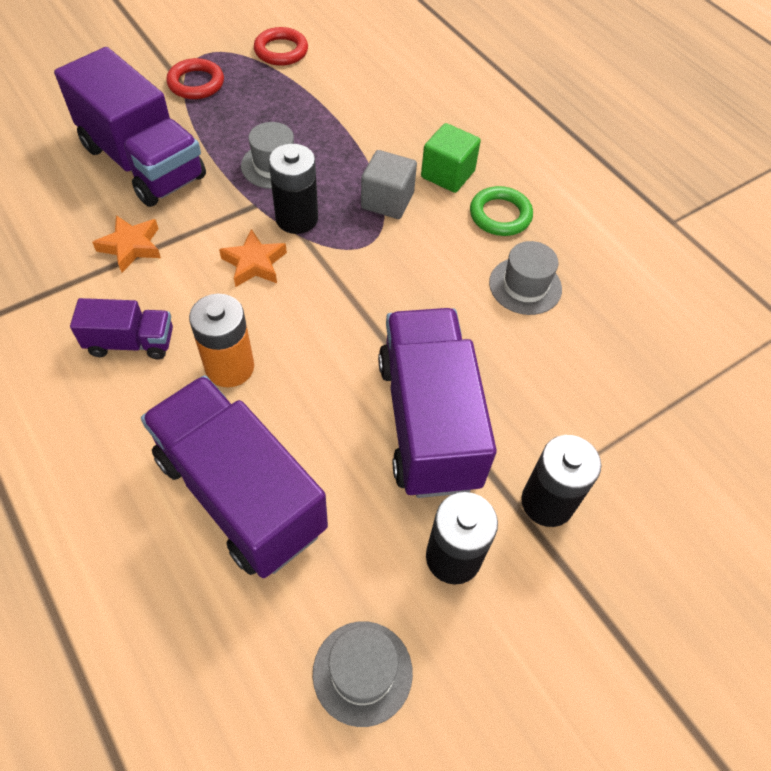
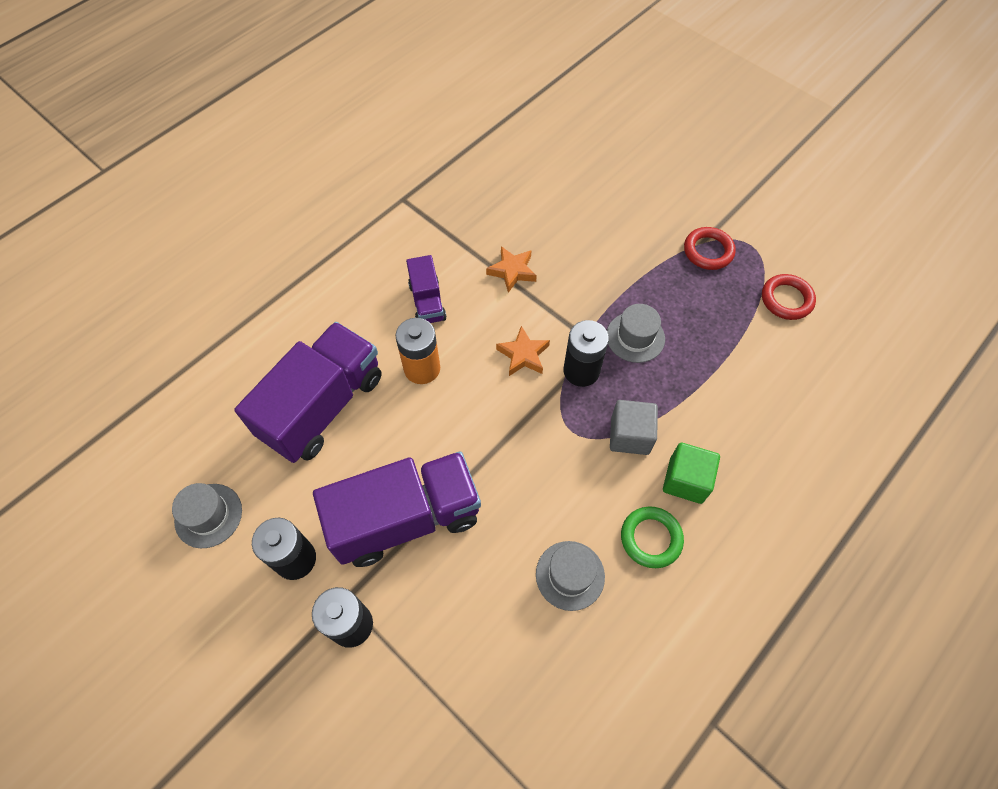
camera: 80 degrees right, 5 degrees up
purple truck [54,47,206,207] -> none

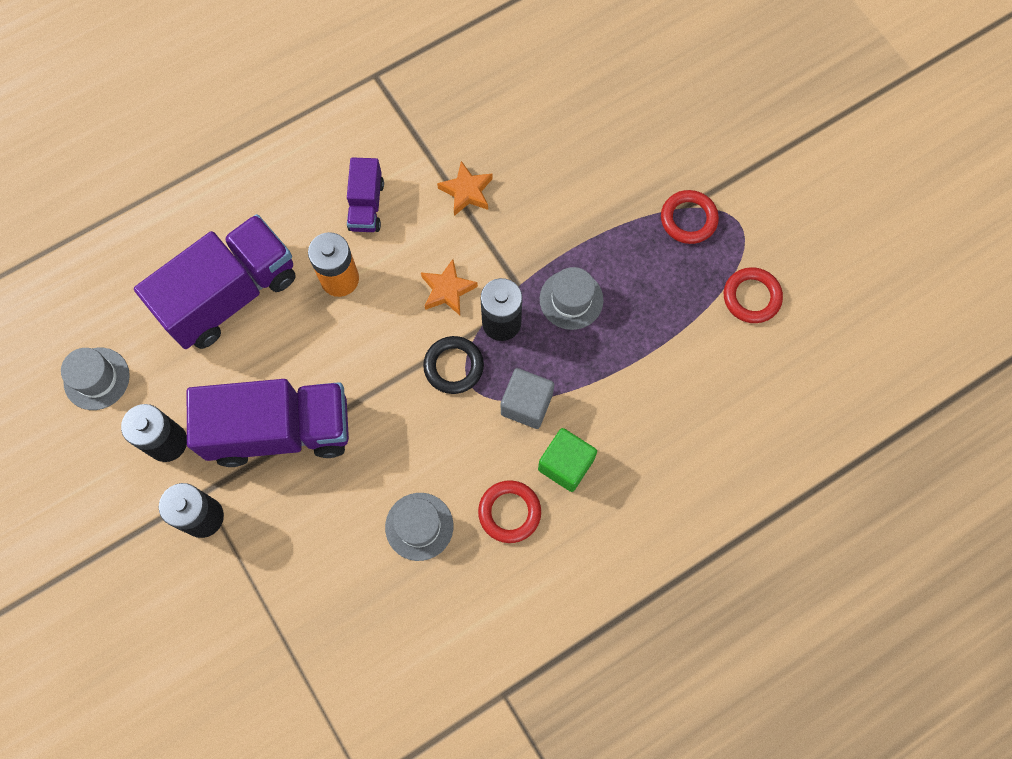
camera: 15 degrees right, 10 degrees up
green ring [621,506,684,568] -> red ring [478,480,541,543]
none -> black ring [423,336,484,394]

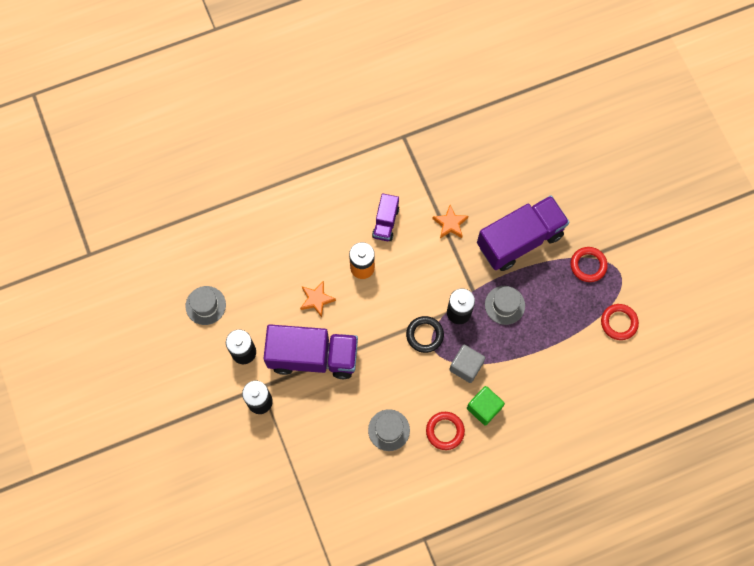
camera: 10 degrees right, 0 degrees up
purple truck [134,214,296,349] -> purple truck moved to [477,196,570,271]
orange star [421,259,478,315] -> orange star moved to [300,281,336,317]

